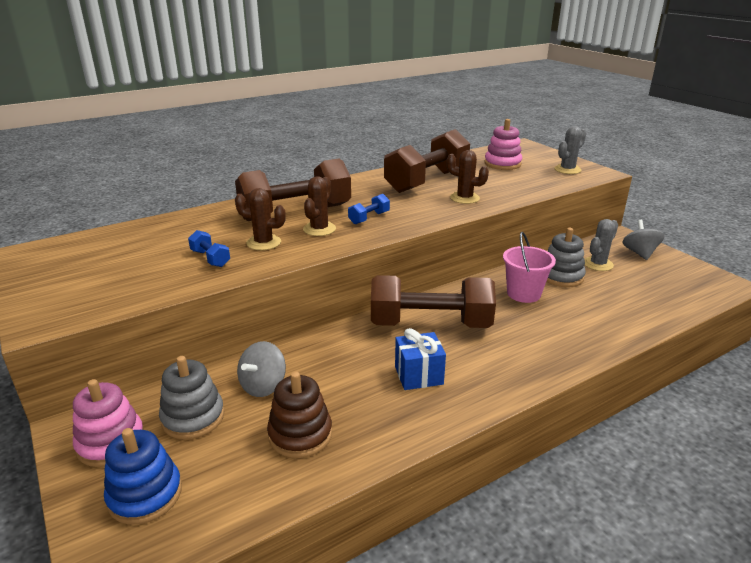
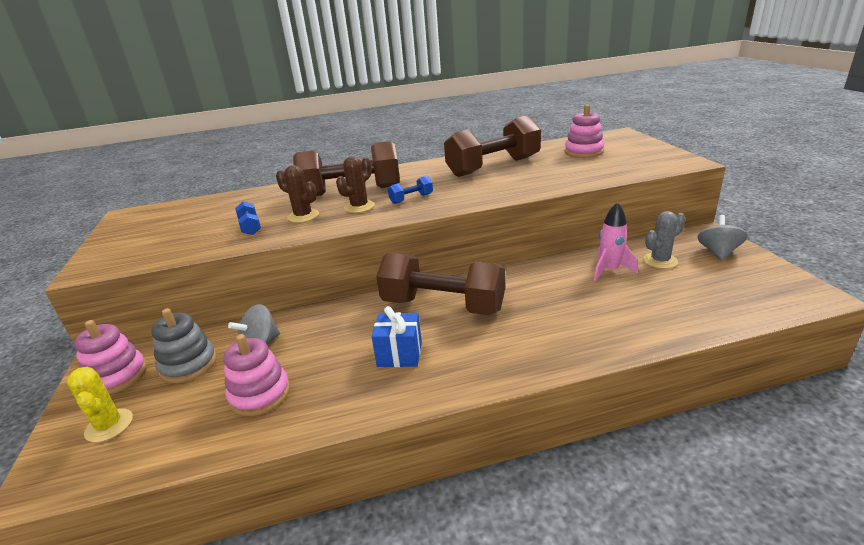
camera: 20 degrees right, 0 degrees up
blue stacking toy [104,428,182,525] -> yellow cactus [67,367,133,442]
brown stacking toy [267,371,332,458] -> pink stacking toy [224,334,290,416]
brown cactus [447,150,489,204] -> none
pink bucket [503,232,556,303] -> none
grey stacking toy [546,228,586,287] -> pink rocket [594,202,638,281]
grey cactus [554,126,586,174] -> none

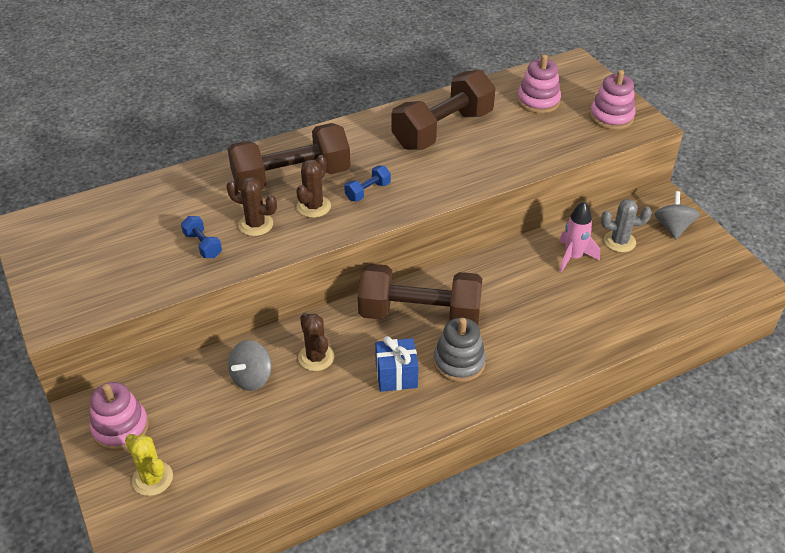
camera: 15 degrees left, 15 degrees up
grey stacking toy [151,308,217,383] -> grey stacking toy moved to [433,318,486,382]
pink stacking toy [224,334,290,416] -> pink stacking toy moved to [590,70,636,130]
grey cactus [643,211,686,269] -> grey cactus turned 45 degrees clockwise [601,199,652,252]
none -> brown cactus [298,312,334,371]

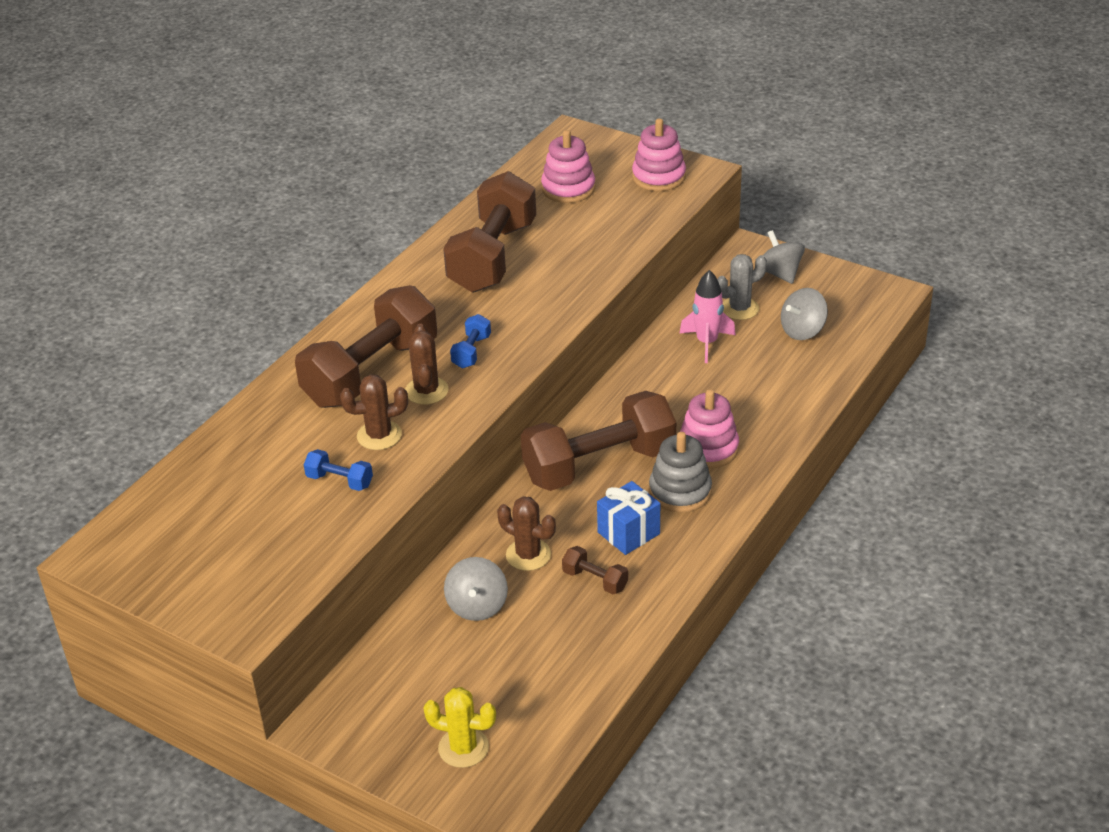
camera: 30 degrees left, 5 degrees down
pink stacking toy [90,382,149,451] -> pink stacking toy moved to [680,389,739,468]
none -> brown dumbbell [562,546,628,594]
none -> grey spinning top [781,288,828,340]

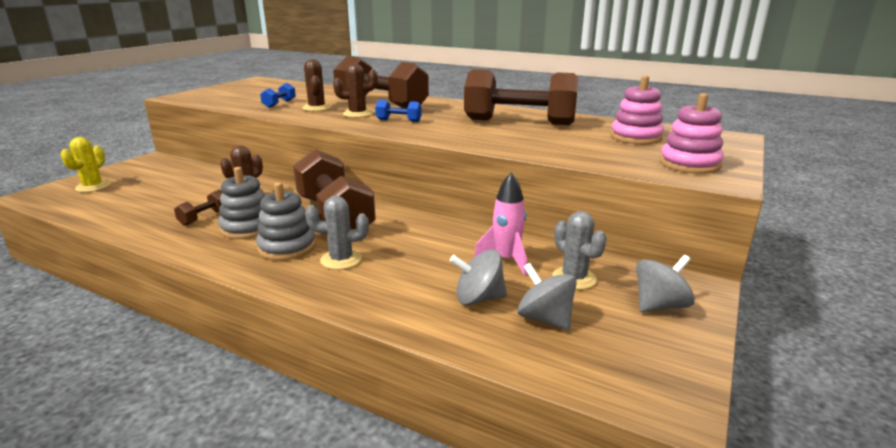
camera: 85 degrees right, 15 degrees down
grey spinning top [444,557,508,621] -> grey spinning top moved to [450,249,507,305]
blue gift [597,481,660,555] -> grey stacking toy [218,167,265,239]
pink stacking toy [680,389,739,468] -> grey cactus [305,196,369,270]

